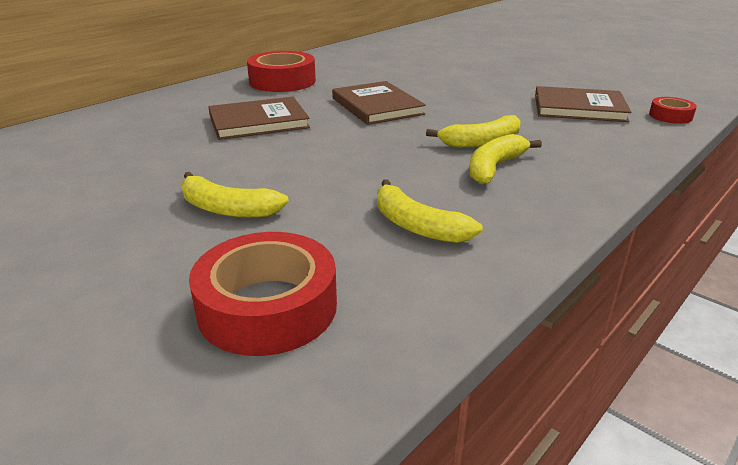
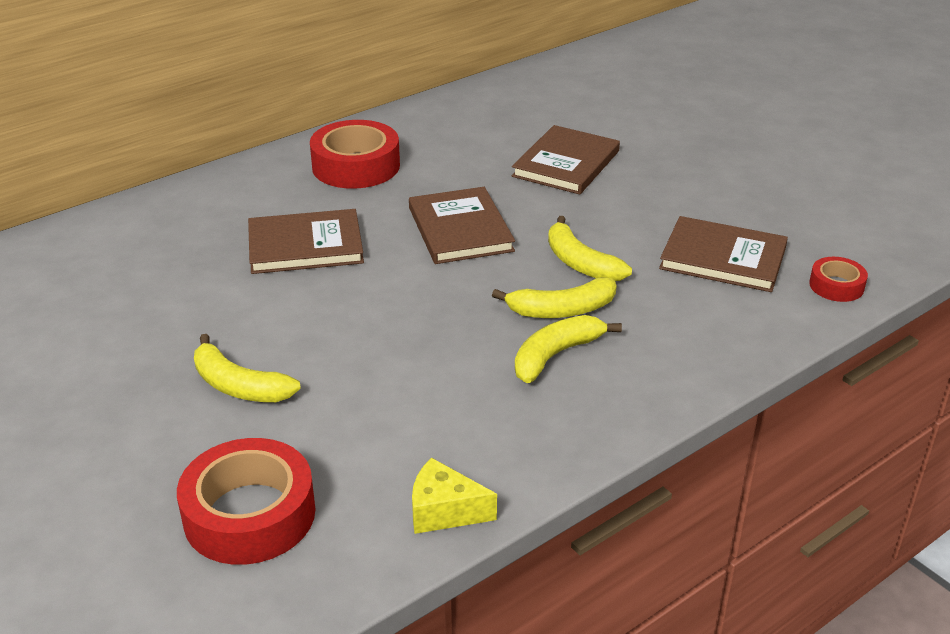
camera: 10 degrees right, 5 degrees up
yellow banana [377,179,483,243] -> yellow banana moved to [548,216,632,281]
none -> yellow cheese [412,458,497,534]
none -> brown book [512,125,620,195]

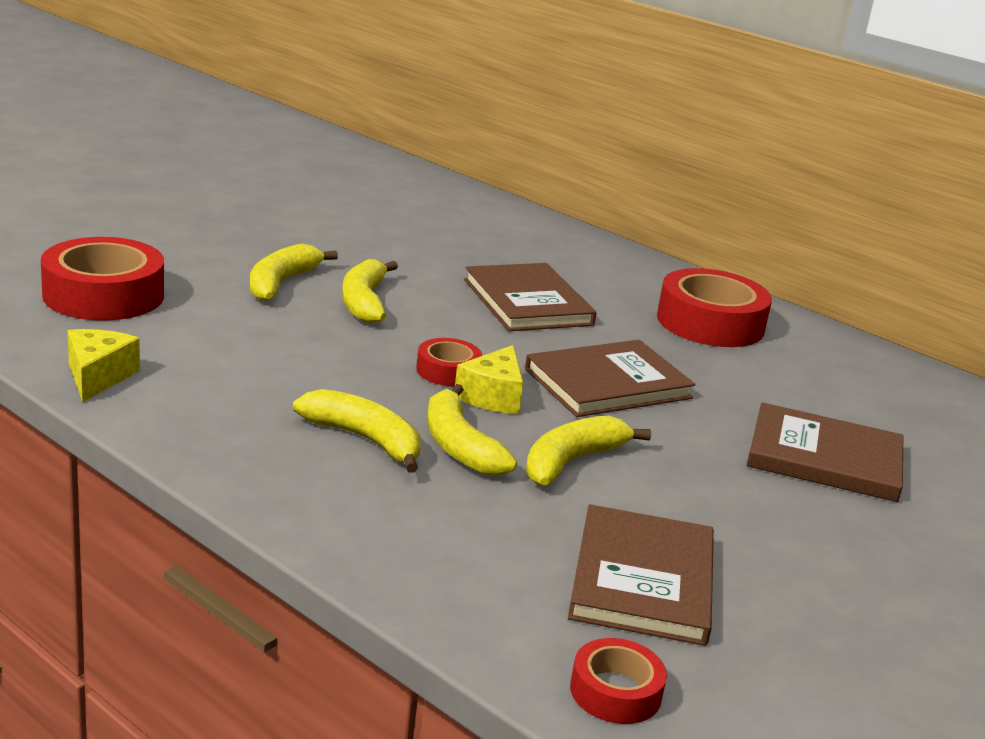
camera: 75 degrees right, 10 degrees down
none -> yellow banana [342,259,398,324]
none -> red tape [416,338,482,386]
none -> yellow cheese [455,345,523,414]

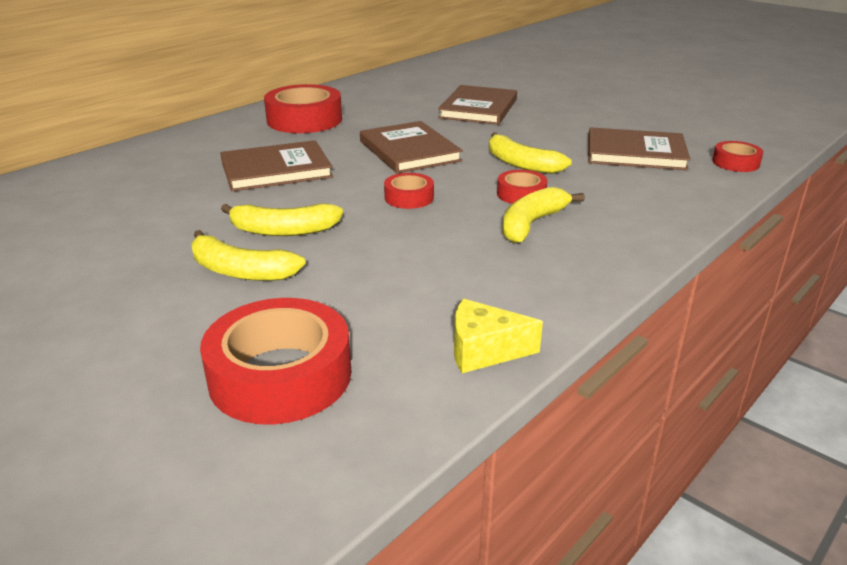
camera: 85 degrees left, 5 degrees up
yellow banana [427,384,517,476] -> red tape [497,170,548,204]
yellow cheese [455,345,523,414] -> none

